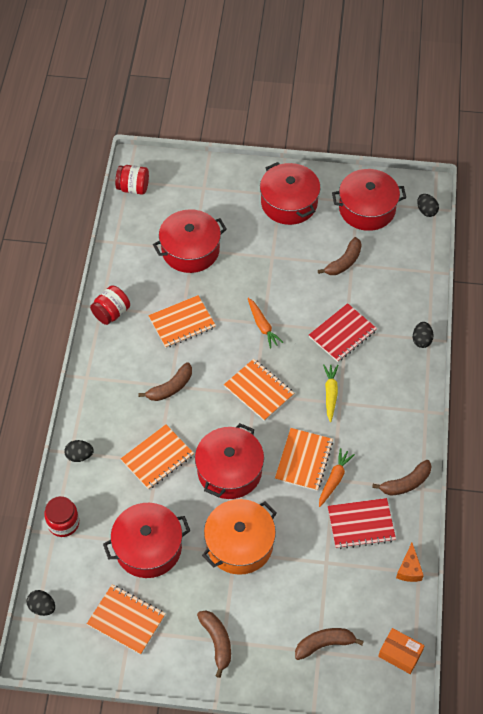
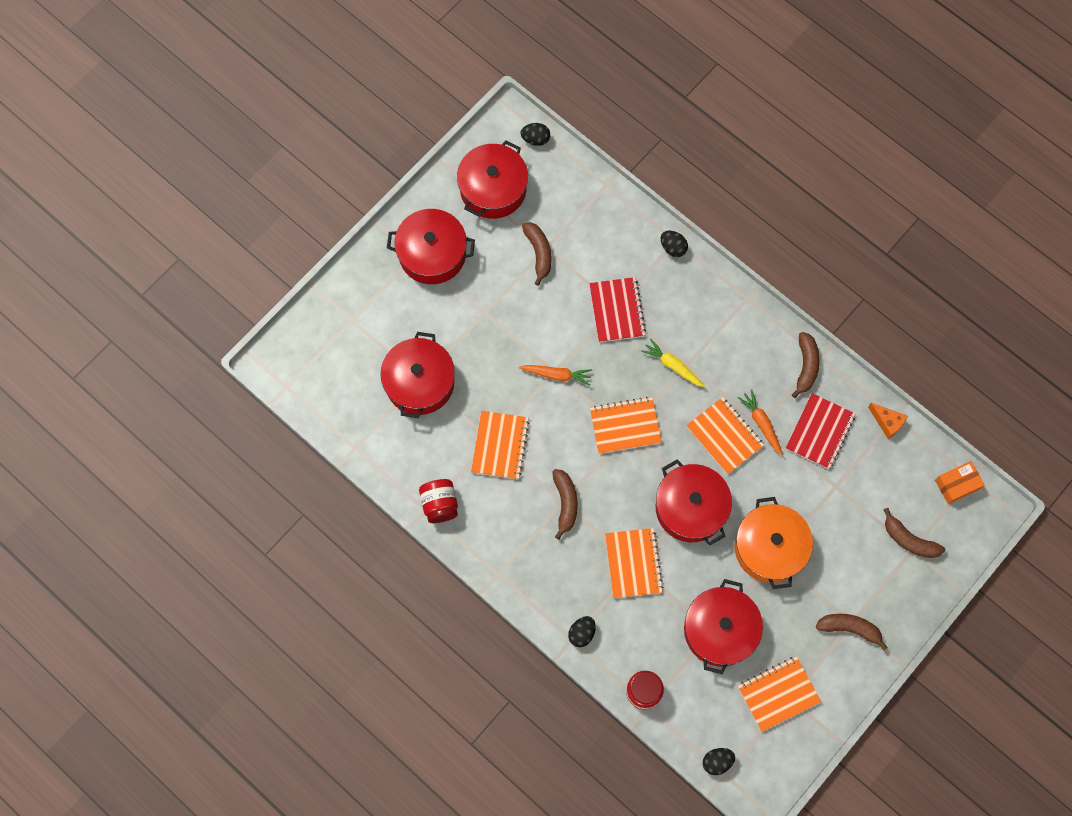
camera: 55 degrees left, 15 degrees up
red jar [115,165,149,195] -> none
brown banana [295,628,364,660] -> brown banana turned 75 degrees counterclockwise [883,508,945,558]

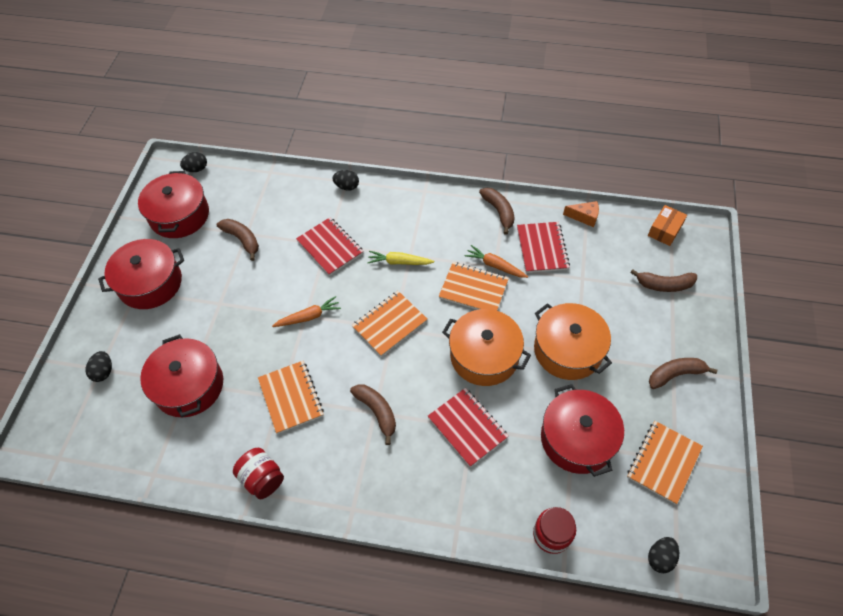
camera: 30 degrees left, 15 degrees down
black egg [568,616,596,648] -> black egg moved to [85,351,112,382]
orange notebook [605,528,664,598] -> red notebook [428,388,509,467]
red pot [656,460,732,545] -> orange pot [442,309,531,386]

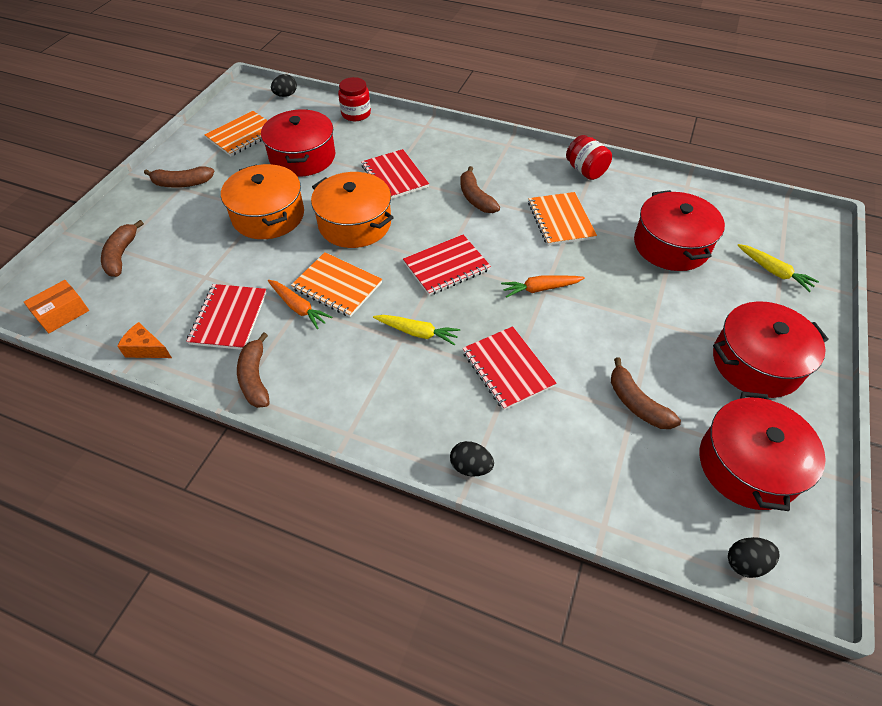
camera: 170 degrees left, 5 degrees down
black egg [85,351,112,382] -> yellow carrot [737,244,819,292]
orange notebook [352,291,428,357] -> red notebook [403,235,491,296]
brown banana [630,269,697,292] -> brown banana turned 105 degrees counterclockwise [101,220,144,277]

